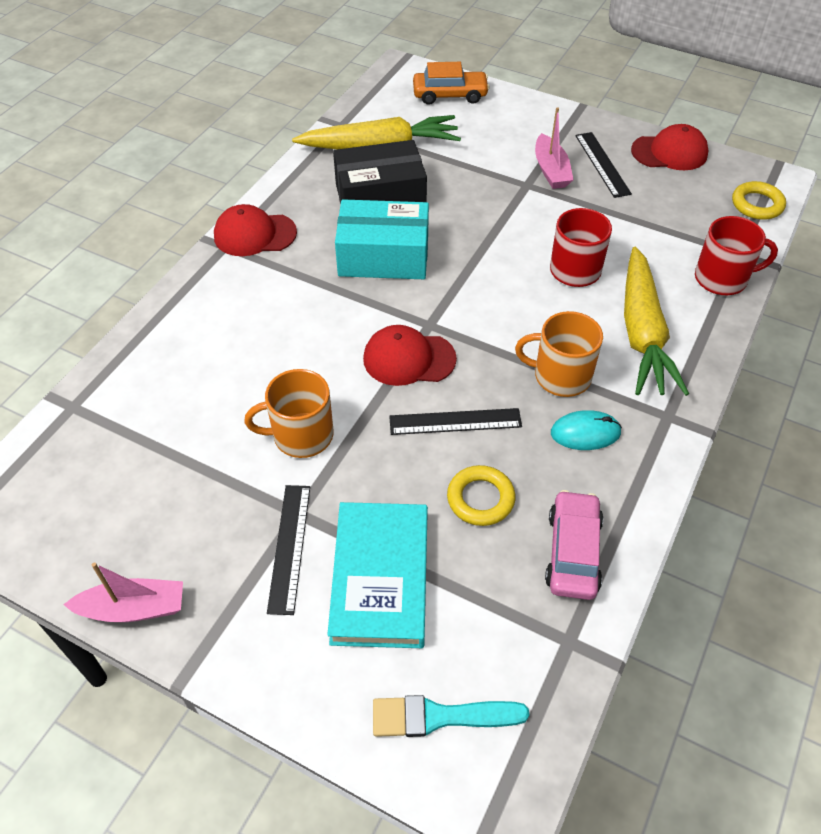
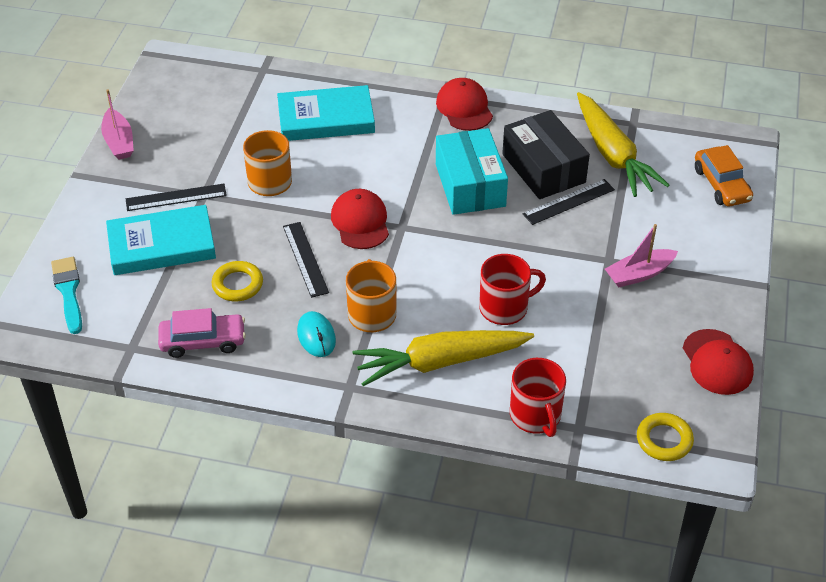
camera: 75 degrees right, 5 degrees down
black ruler [575,132,632,198] -> black ruler moved to [523,179,615,225]
none -> turquoise book [277,85,375,141]

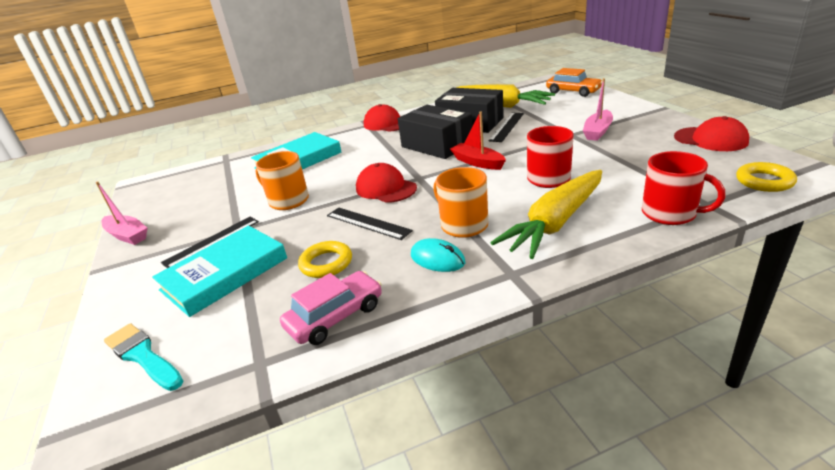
camera: 30 degrees left, 15 degrees down
turquoise box [436,128,508,215] -> black box [398,105,473,159]
none -> red boat [450,111,506,170]

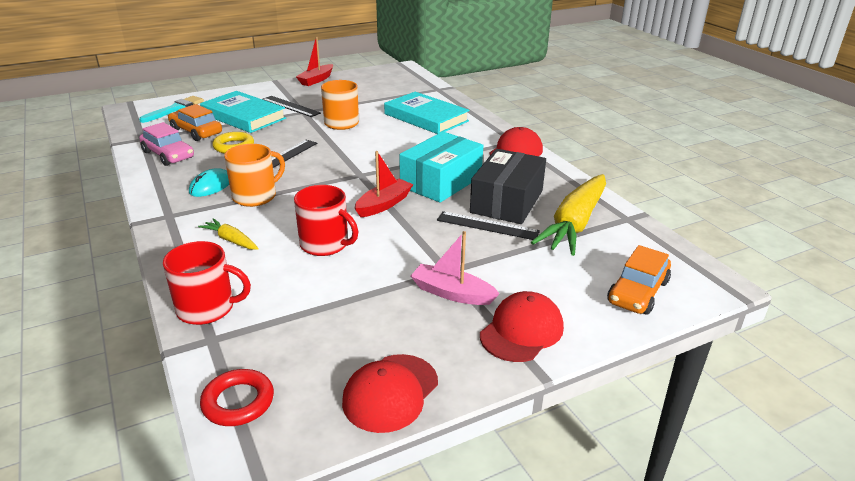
camera: 80 degrees right, 0 degrees up
pink boat [96,182,147,245] -> red boat [296,37,333,86]
red cap [356,163,417,203] -> red cap moved to [480,291,564,362]
black box [398,105,473,159] -> turquoise box [399,132,483,203]
yellow carrot [491,170,602,259] -> yellow carrot [198,218,259,250], size x0.46
red mug [642,151,725,225] -> red mug turned 120 degrees counterclockwise [163,241,251,325]
yellow ring [736,162,797,192] -> red ring [200,369,274,426]
none -> orange car [168,104,222,141]

